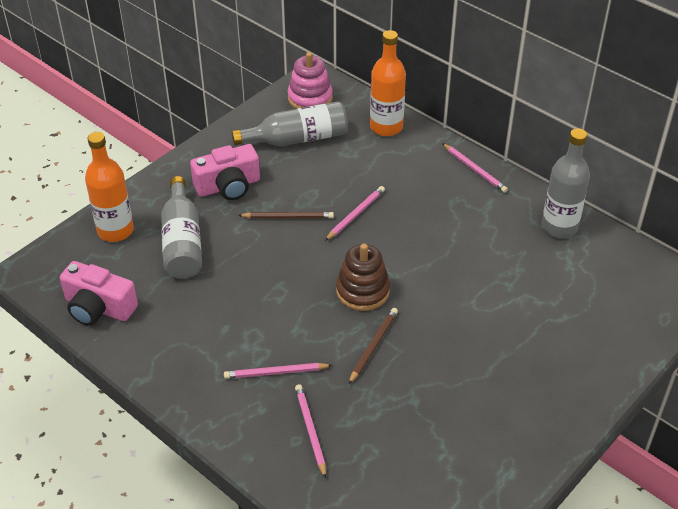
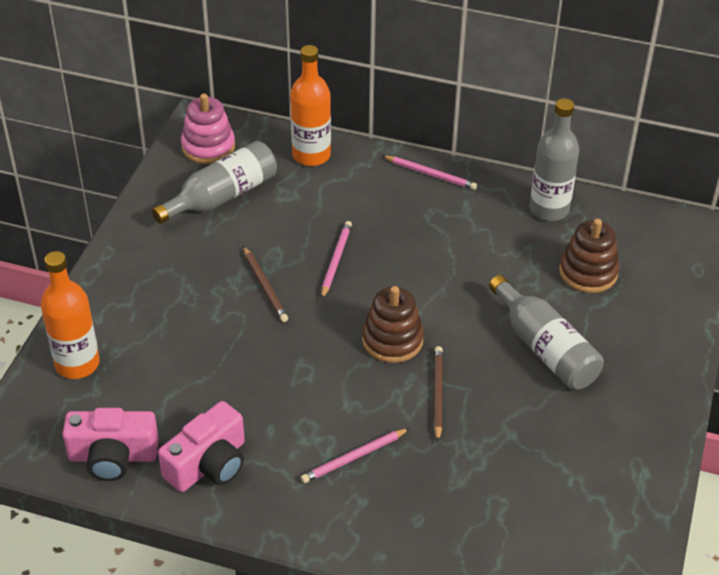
camera: 25 degrees left, 0 degrees up
grey bottle [161,176,202,279] -> grey bottle moved to [489,275,604,390]
pink camera [190,144,260,200] -> pink camera moved to [158,401,245,492]
brown pencil [238,212,334,219] -> brown pencil turned 90 degrees clockwise [243,246,288,322]
pink pencil [295,384,326,478] -> none
none -> brown stacking toy [559,219,619,293]

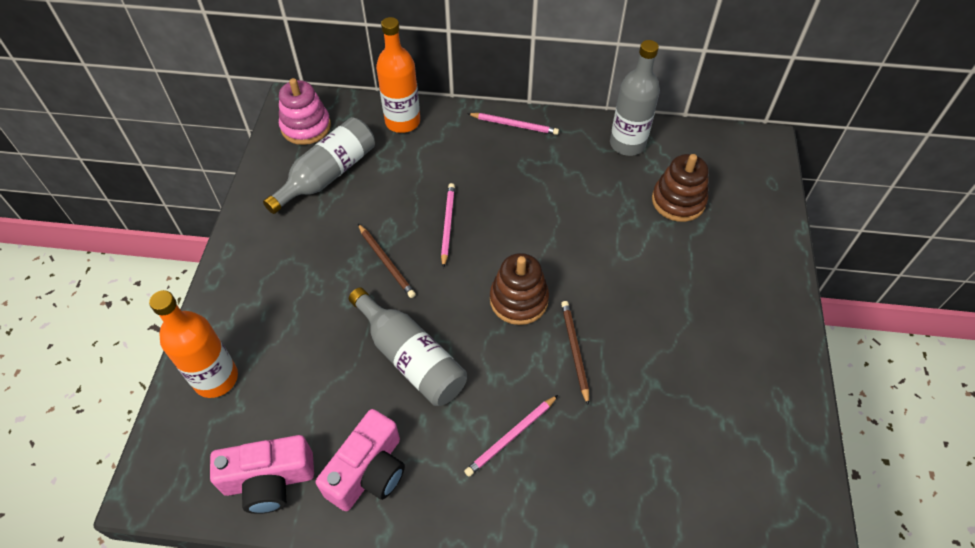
camera: 10 degrees left, 10 degrees up
grey bottle [489,275,604,390] -> grey bottle moved to [349,287,467,406]

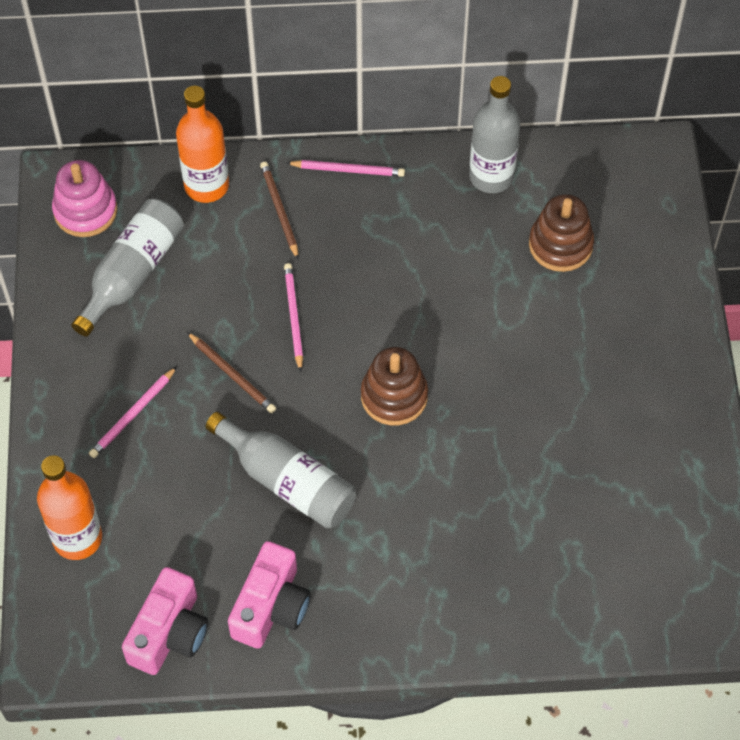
camera: 10 degrees left, 5 degrees up
pink camera [210,435,314,514] -> pink camera turned 45 degrees counterclockwise [122,567,208,675]
pink pencil [464,395,558,477] -> pink pencil moved to [89,367,177,458]
brown pencil [561,301,589,406] -> brown pencil moved to [260,162,299,259]

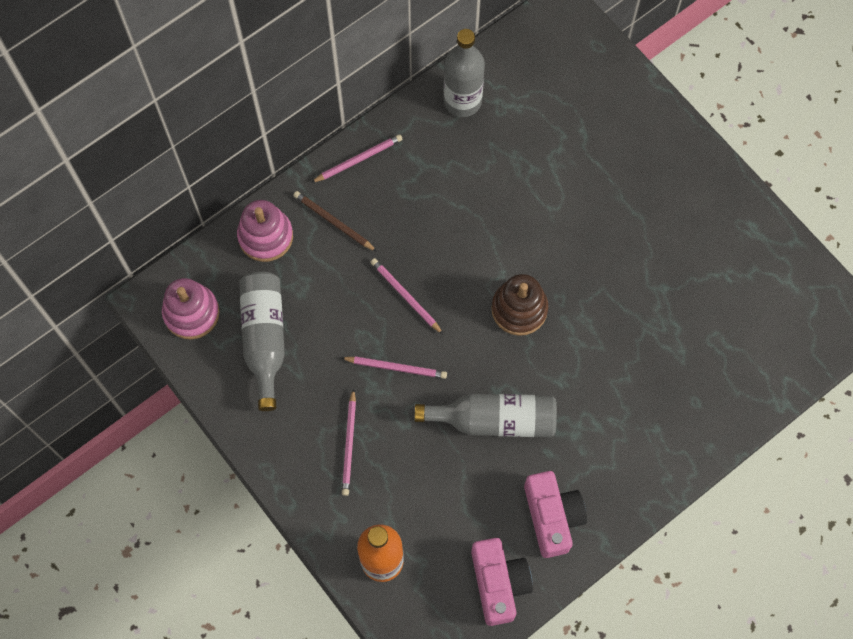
camera: 35 degrees left, 10 degrees up
orange bottle [176,86,229,203] -> pink stacking toy [237,200,293,262]
brown pencil [187,332,276,413] -> pink pencil [341,357,447,379]
brown stacking toy [529,194,594,272] -> none

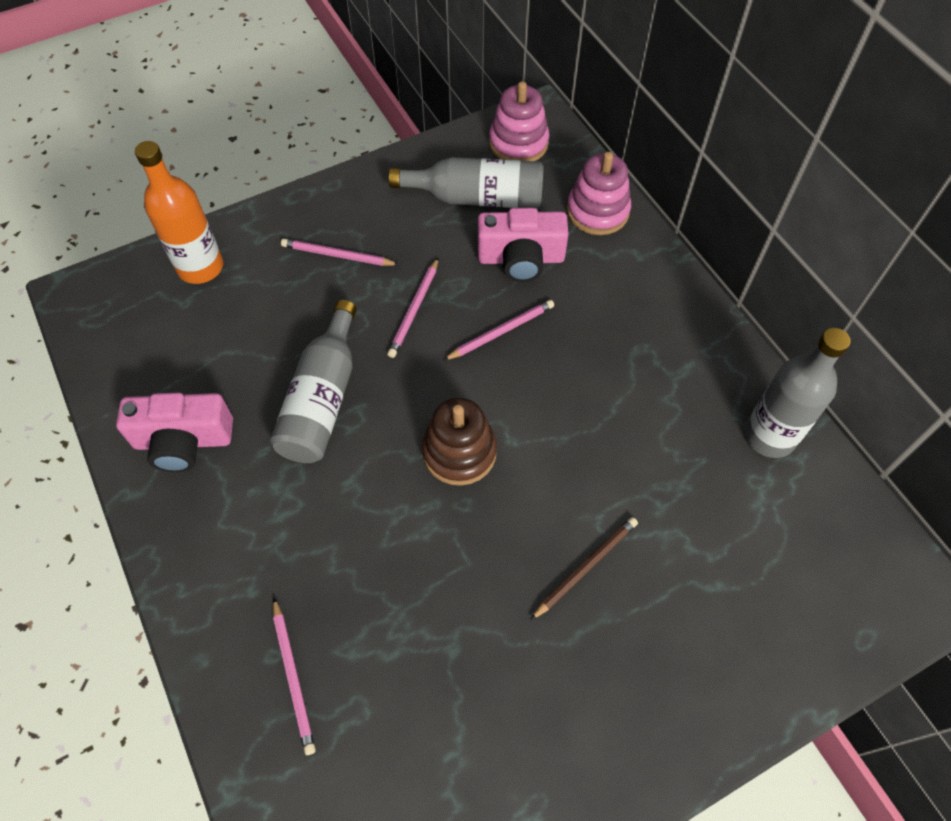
camera: 100 degrees right, 10 degrees down
brown pencil [293,191,377,252] -> brown pencil moved to [531,517,638,620]
pink pencil [311,134,402,183] -> pink pencil moved to [273,597,316,755]
pink camera [471,538,533,626] -> pink camera moved to [478,208,569,282]

